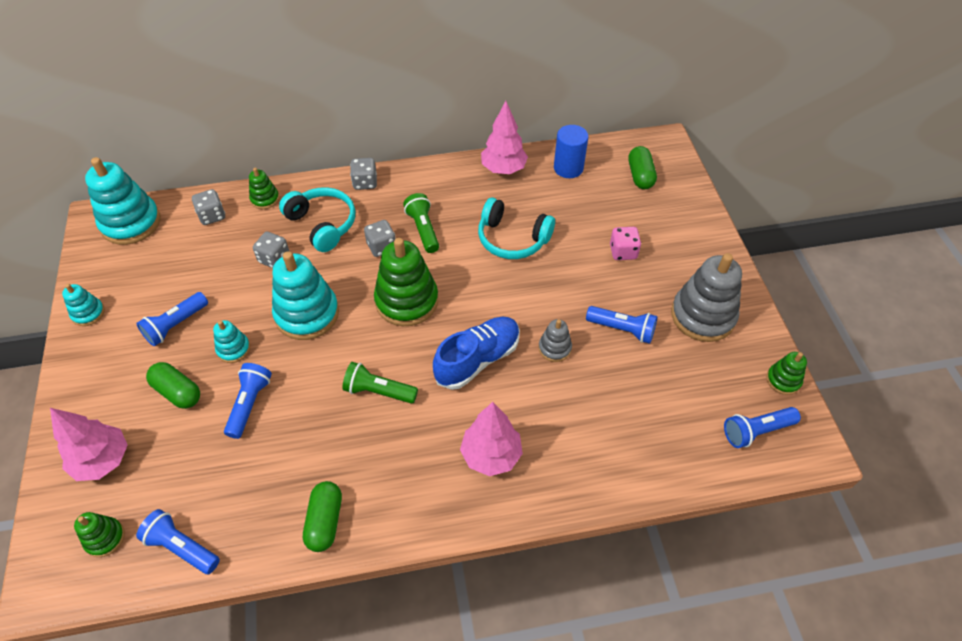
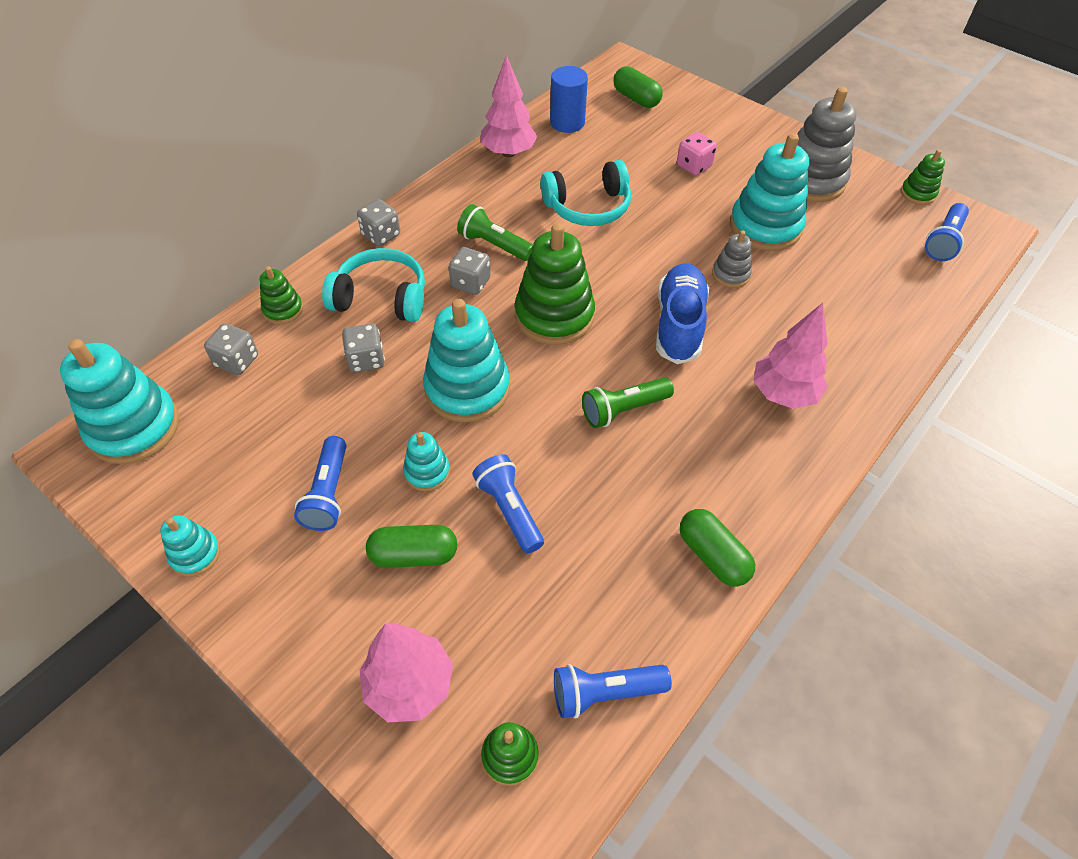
camera: 40 degrees left, 0 degrees up
blue flashlight [586,306,657,344] -> turquoise stacking toy [730,133,809,251]

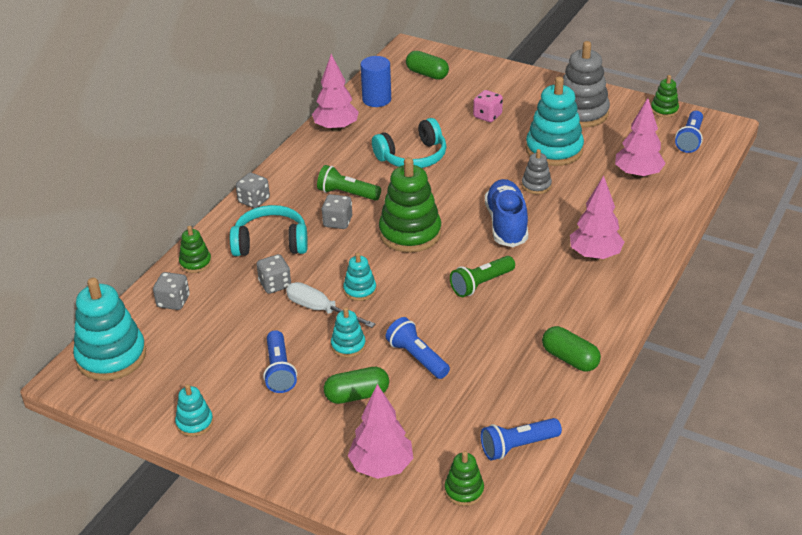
camera: 10 degrees left, 15 degrees down
turquoise stacking toy [423,299,510,423] -> turquoise stacking toy [343,252,376,301], size x0.50
none -> white screwdriver [286,282,375,328]
none -> pink tree [615,98,666,178]

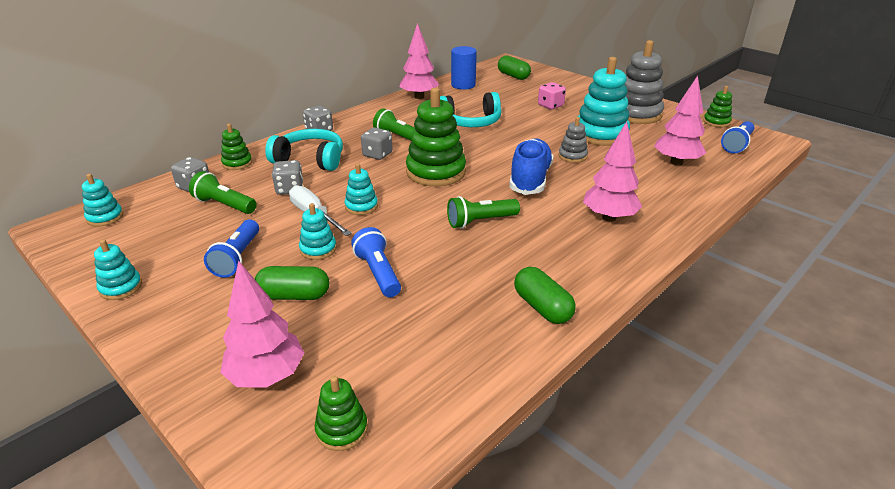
camera: 15 degrees right, 5 degrees down
turquoise stacking toy [73,278,146,381] -> turquoise stacking toy [82,174,123,227], size x0.50
blue flashlight [481,418,562,460] -> none
none -> green flashlight [189,171,257,214]

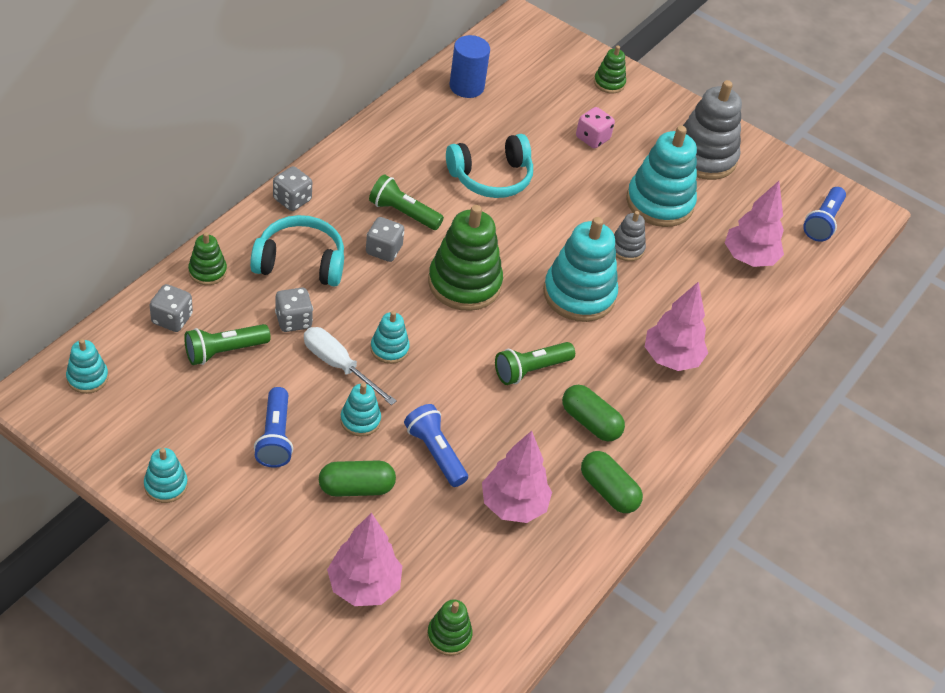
camera: 15 degrees left, 15 degrees up
green flashlight [189,171,257,214] -> green flashlight turned 45 degrees counterclockwise [184,324,271,365]
pink tree [399,23,439,99] -> pink tree moved to [482,431,552,523]
green capsule [498,55,531,80] -> green capsule moved to [562,385,625,441]
blue shoe [509,138,554,195] -> turquoise stacking toy [543,217,618,322]
green stacking toy [703,86,732,127] -> green stacking toy moved to [594,45,626,94]

